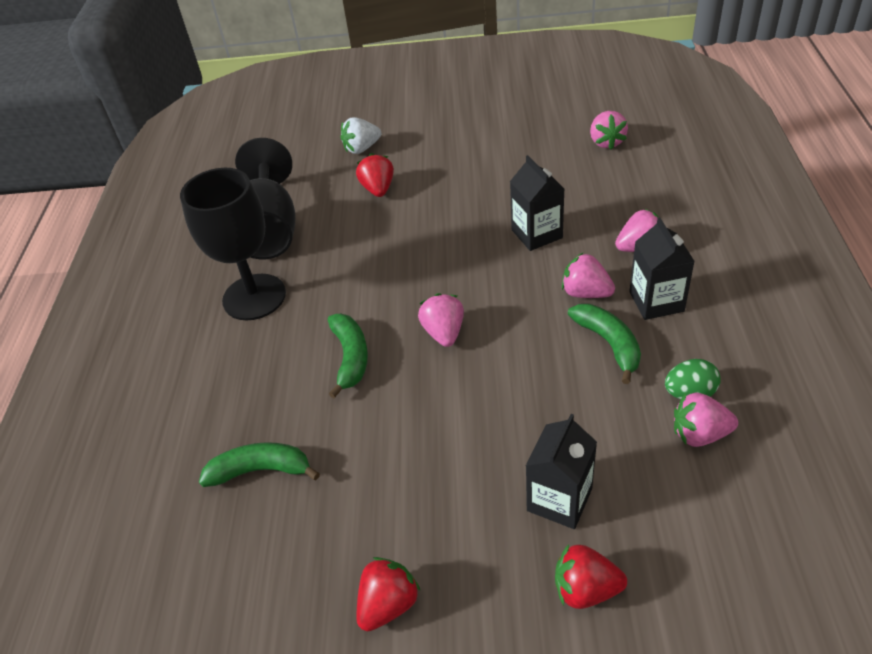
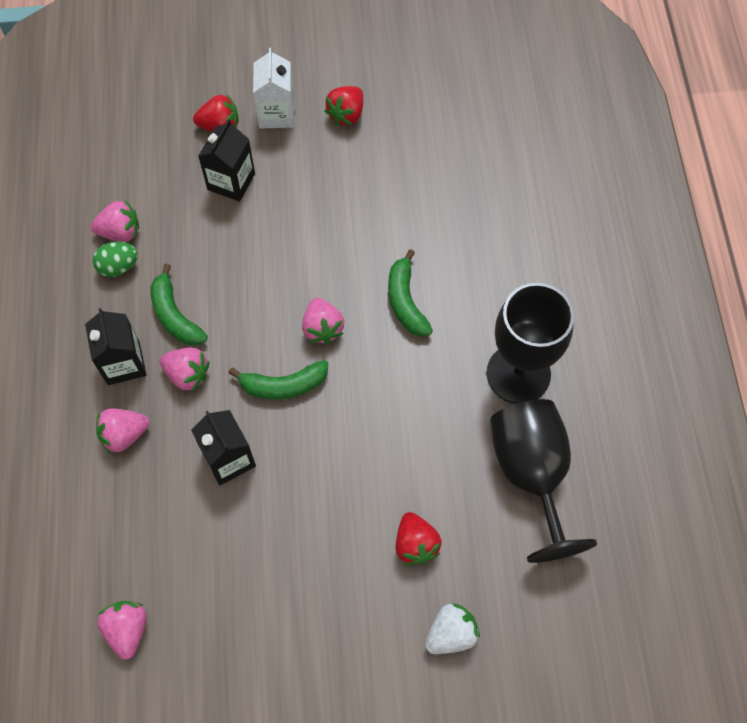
camera: 170 degrees right, 20 degrees up
green banana [199,442,320,487] -> green banana moved to [228,360,328,400]
none -> white carton [253,48,295,128]

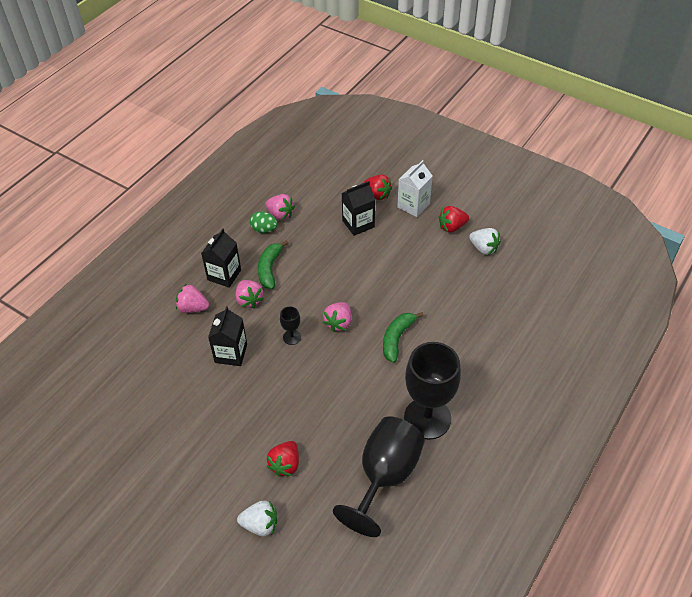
camera: 40 degrees right, 15 degrees down
pink strawberry [97,601,147,659] -> none
green banana [228,360,328,400] -> black goblet [280,306,301,345]
none -> white strawberry [469,228,501,255]

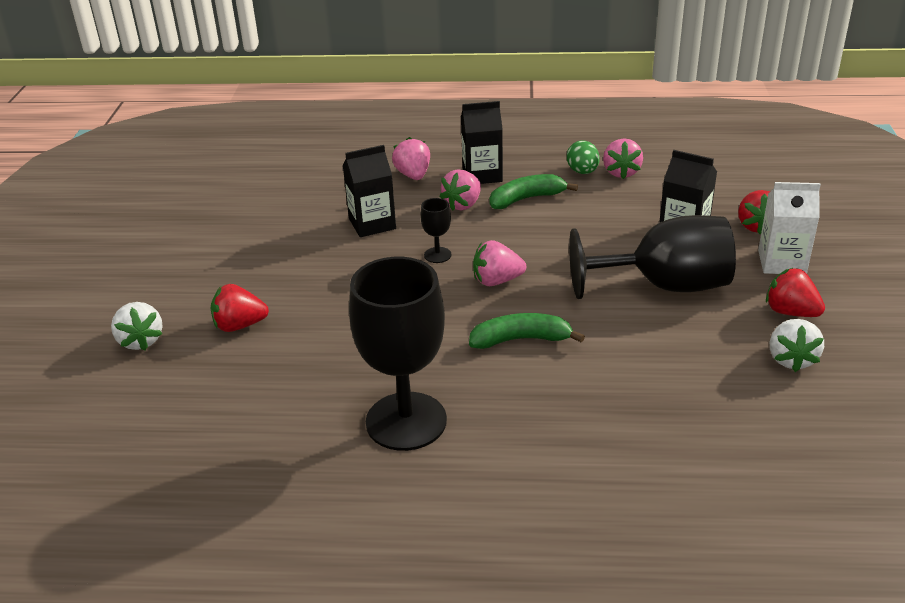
camera: 60 degrees right, 15 degrees down
black goblet [333,417,425,537] -> black goblet moved to [569,215,736,299]

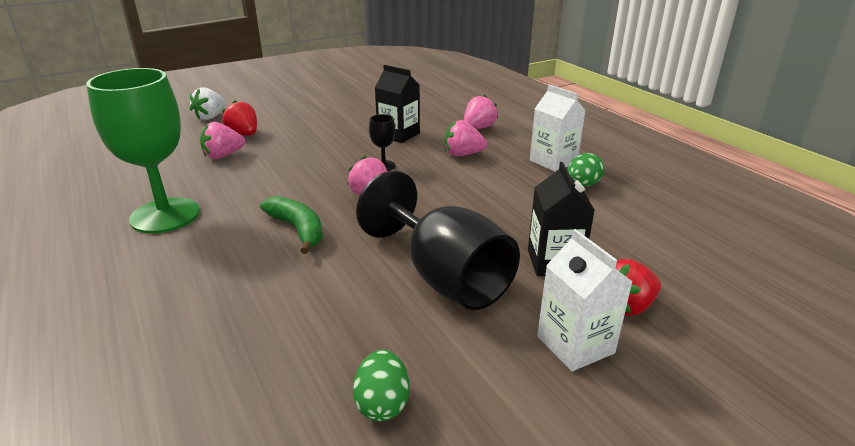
camera: 55 degrees right, 5 degrees down
black goblet [349,257,447,451] -> green goblet [86,68,200,233]
black carton [461,101,503,184] -> none
green banana [489,174,578,209] -> none
pink strawberry [603,138,643,179] -> pink strawberry moved to [200,122,245,159]
red strawberry [766,268,825,317] -> none
white strawberry [770,319,824,372] -> green egg [353,350,409,422]
none -> white carton [530,85,586,172]

